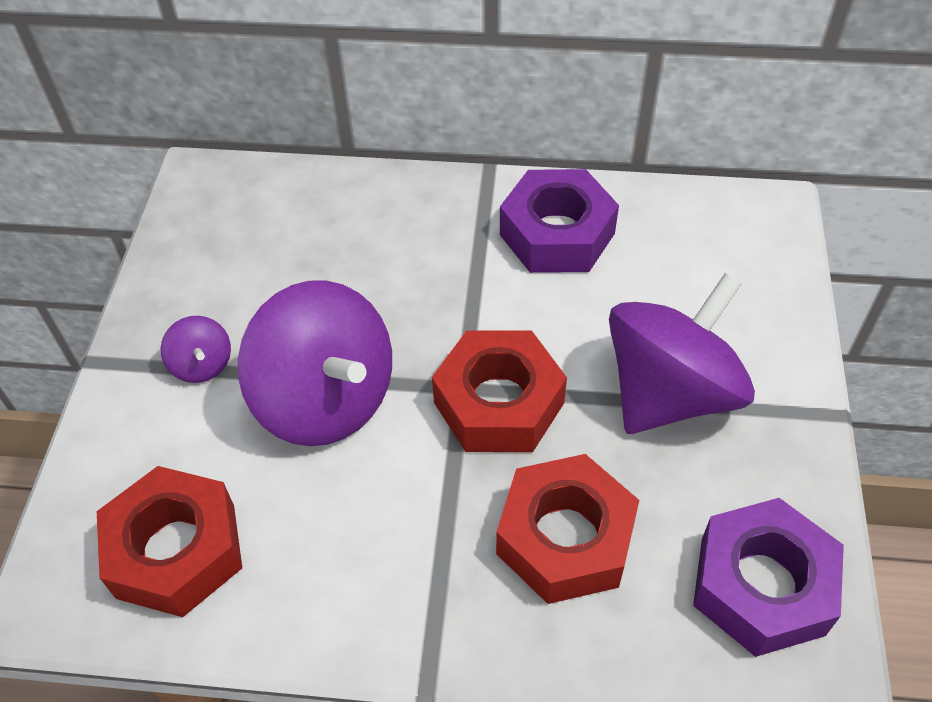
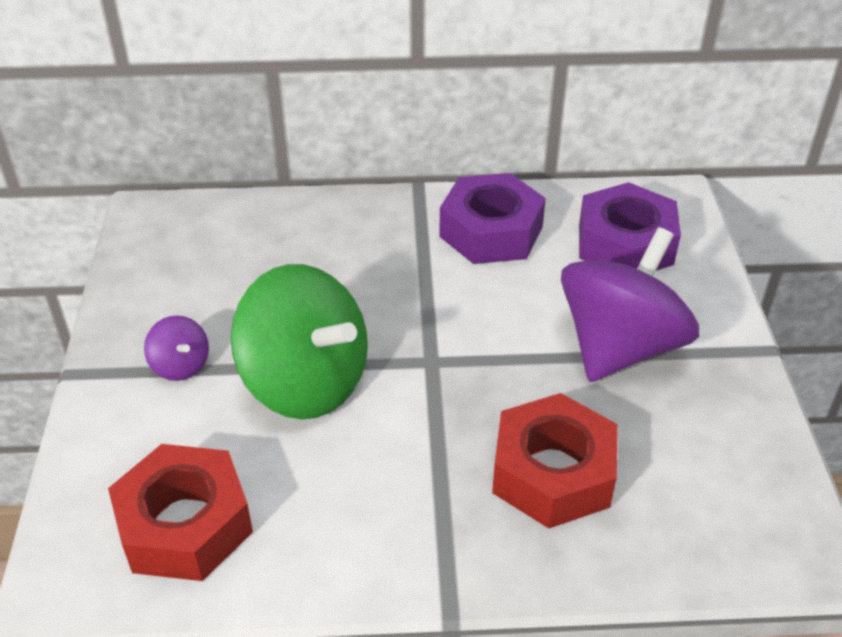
camera: 10 degrees left, 10 degrees down
purple spinning top [238,280,392,446] -> green spinning top [231,264,368,419]
red nut [432,331,567,452] -> none
purple nut [693,498,844,657] -> purple nut moved to [579,182,681,271]

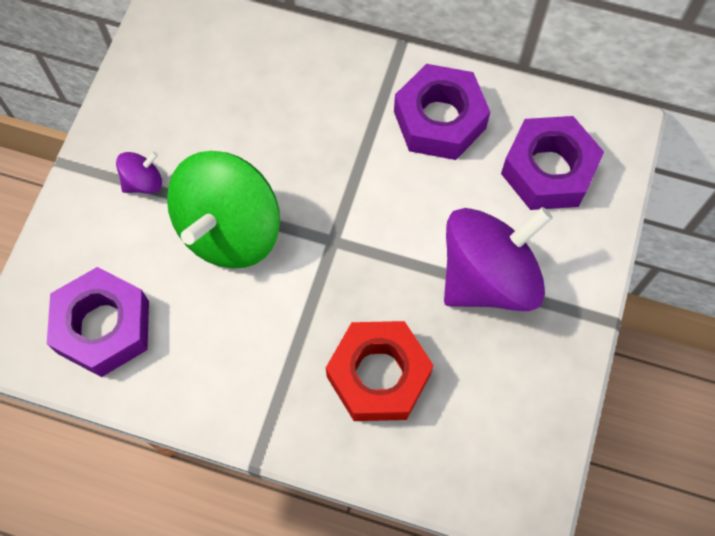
camera: 20 degrees right, 25 degrees up
red nut [108,444,253,581] -> purple nut [47,267,149,377]
purple spinning top [144,316,209,381] -> purple spinning top turned 105 degrees counterclockwise [116,152,162,194]
green spinning top [231,264,368,419] -> green spinning top turned 60 degrees clockwise [167,151,280,268]

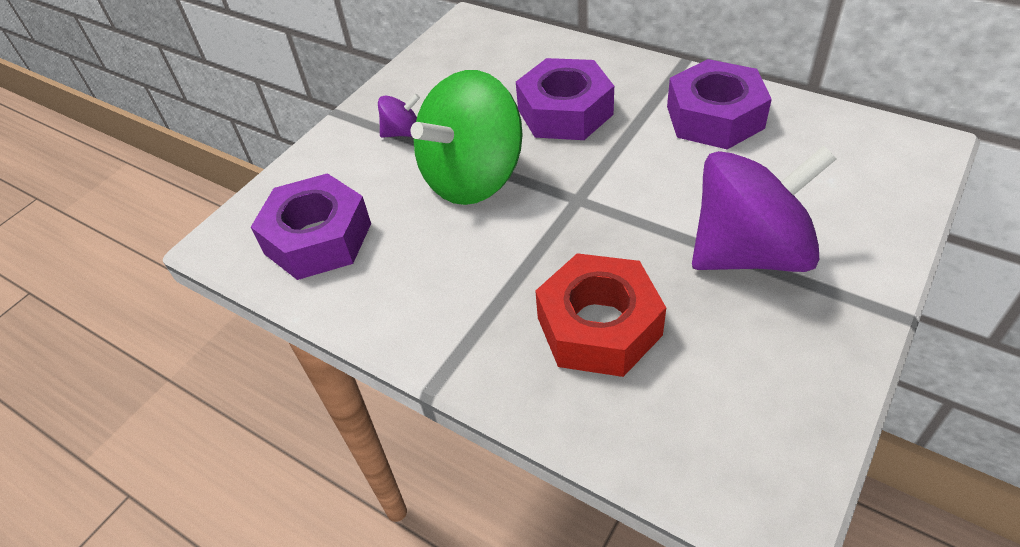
camera: 20 degrees right, 20 degrees down
purple nut [501,116,604,210] -> purple nut moved to [516,58,614,140]

